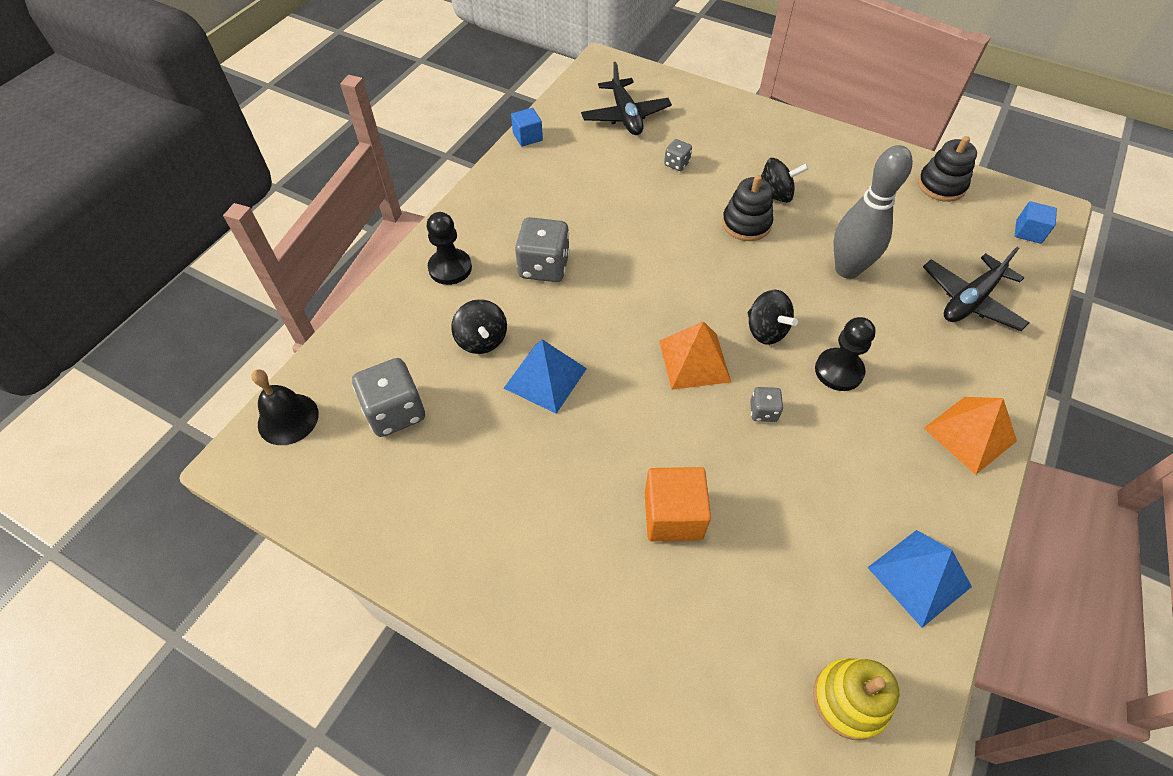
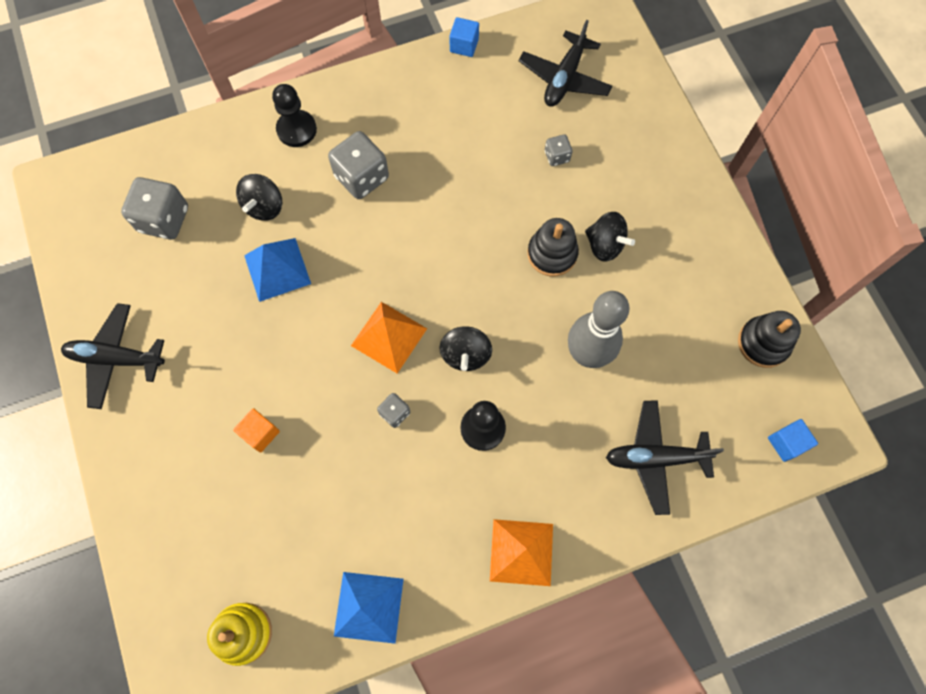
camera: 40 degrees right, 15 degrees up
black bell [251,369,319,445] -> none
orange cube [645,467,711,541] -> orange cube [233,408,280,453], size x0.62
none -> black plane [61,303,165,409]

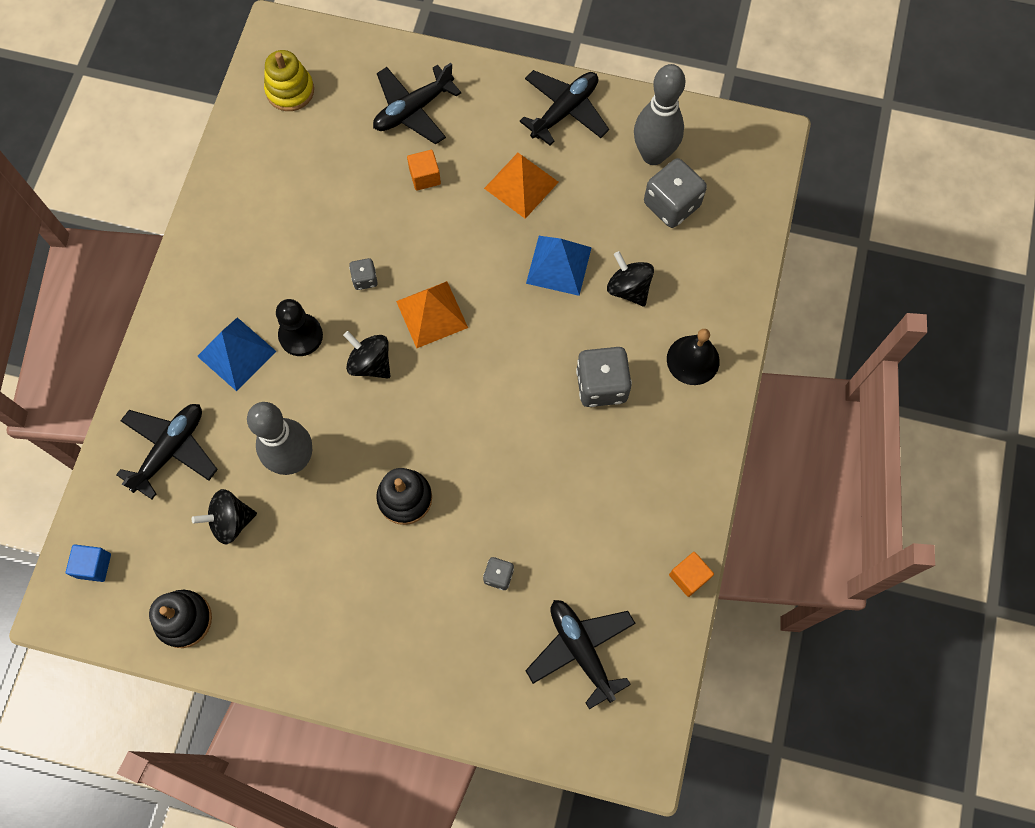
camera: 125 degrees right, 0 degrees up
black pawn [272,84,317,147] -> black bell [667,329,720,385]
blue pyramid [334,572,404,644] -> blue pyramid moved to [197,317,277,391]
blue cube [449,17,479,57] -> orange cube [669,552,714,597]
orange pyramid [490,519,553,586] -> orange pyramid moved to [484,153,559,219]
black spinning top [585,212,635,262] -> black spinning top moved to [192,489,257,544]
none -> black plane [373,63,461,144]
none -> grey bowling pin [634,64,685,165]

